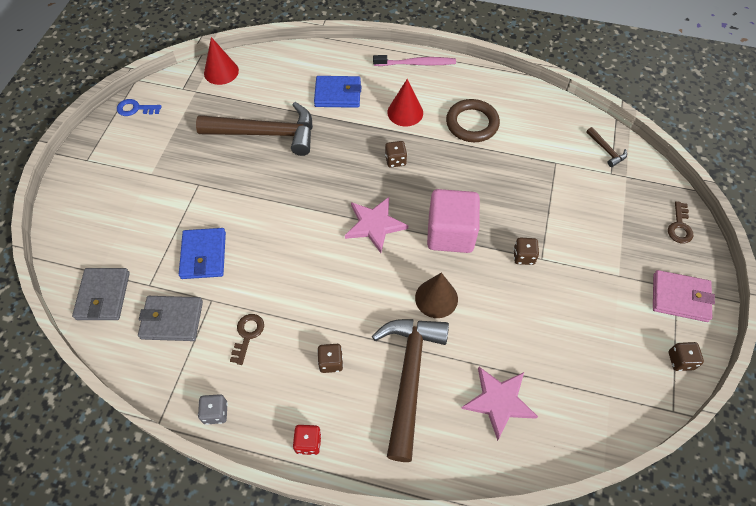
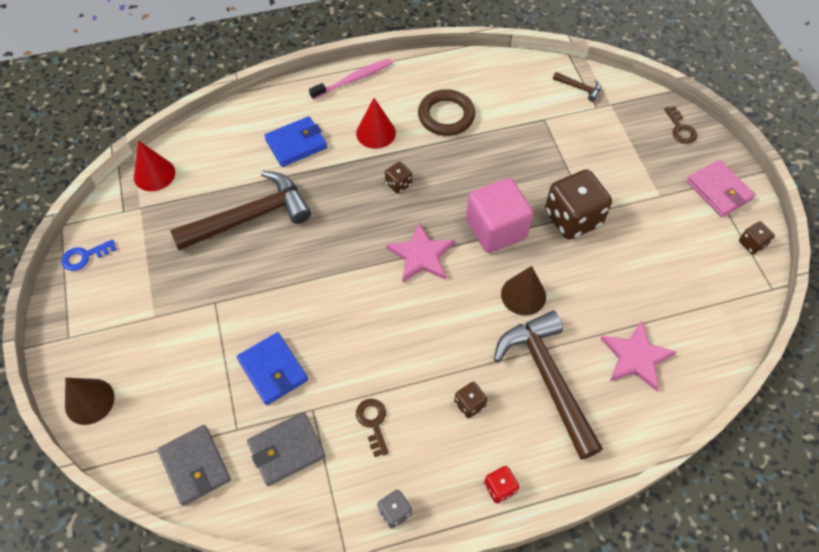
camera: 30 degrees left, 0 degrees up
brown dice [513,238,539,265] -> brown dice [545,169,612,239], size x2.16
pink wallet [653,270,715,322] -> pink wallet turned 75 degrees clockwise [687,160,756,217]
none -> brown cone [65,378,115,425]

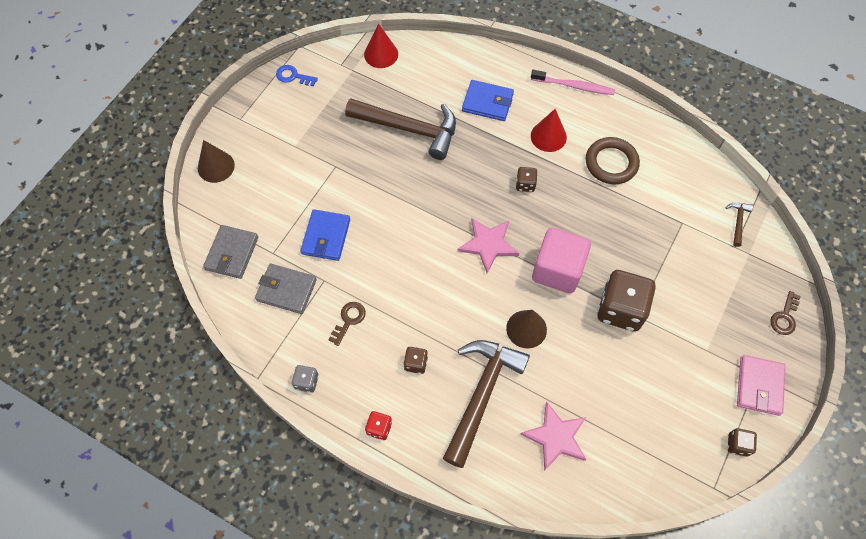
camera: 45 degrees right, 5 degrees up
brown hammer [553,72,601,102] -> brown hammer turned 150 degrees counterclockwise [726,203,753,247]

